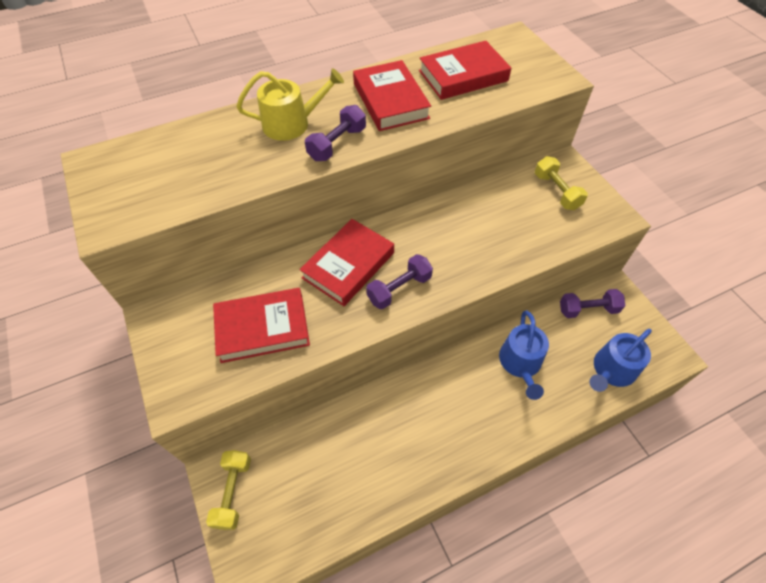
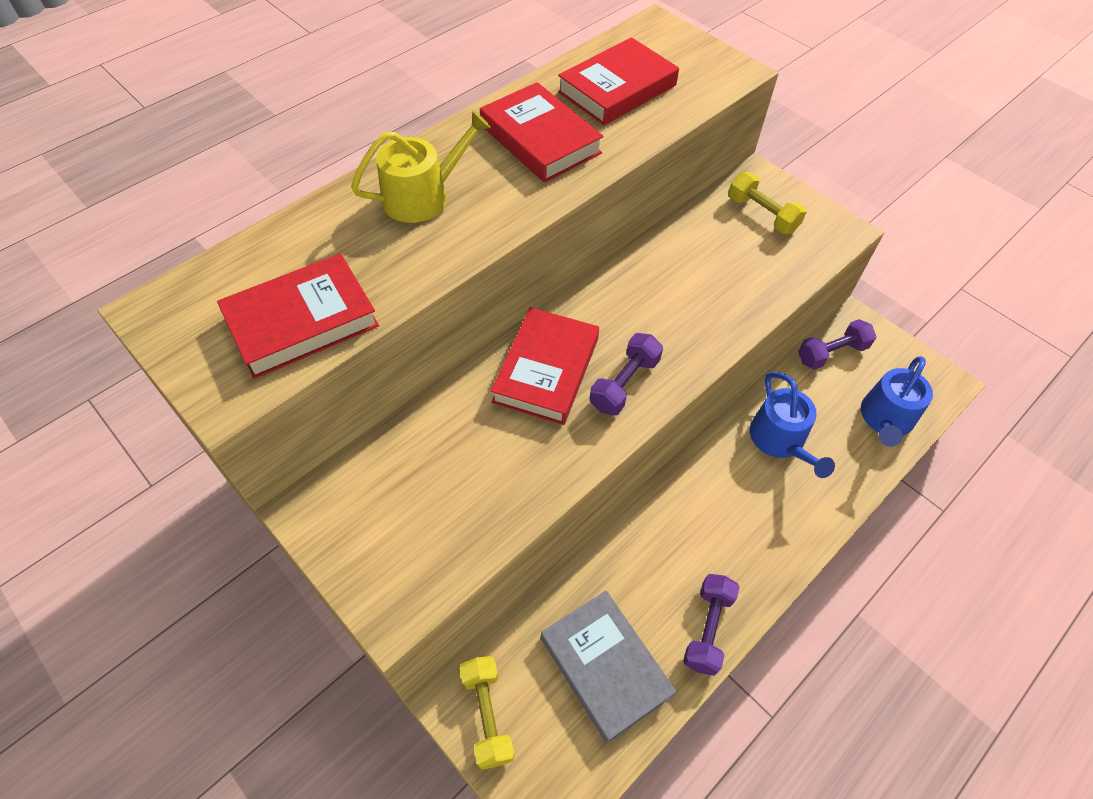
camera: 20 degrees left, 0 degrees up
red book [213,288,310,363] -> red book moved to [217,253,379,379]
purple dumbbell [305,105,366,161] -> purple dumbbell moved to [683,574,739,676]
none -> grey book [541,591,677,744]

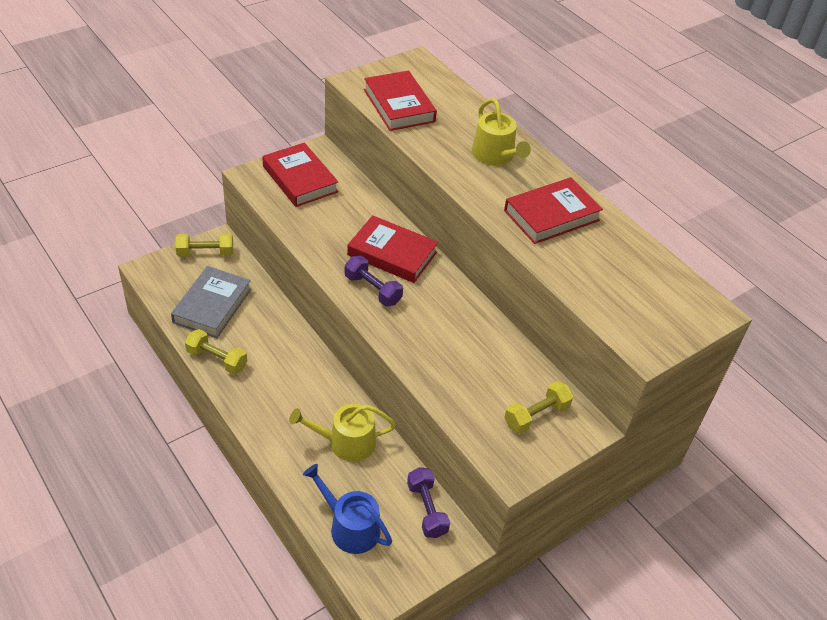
camera: 95 degrees right, 10 degrees down
grey book [541,591,677,744] -> grey book turned 45 degrees counterclockwise [171,266,251,338]
red book [558,37,679,125] -> red book moved to [262,143,338,207]
purple dumbbell [683,574,739,676] -> yellow dumbbell [185,329,247,374]
blue watering can [750,372,835,478] -> yellow watering can [289,404,396,462]

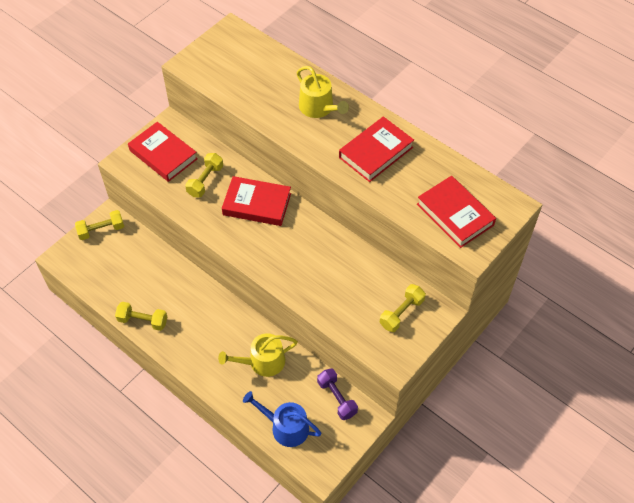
camera: 10 degrees left, 10 degrees up
grey book [171,266,251,338] -> none
purple dumbbell [345,256,403,306] -> none
red book [364,71,437,131] -> red book moved to [417,176,496,248]
none -> yellow dumbbell [185,153,223,197]

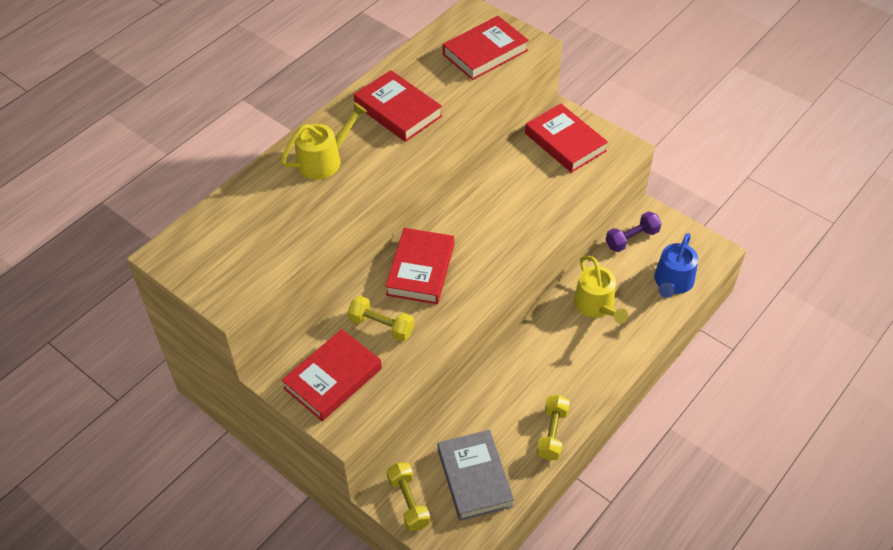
camera: 90 degrees left, 5 degrees down
yellow dumbbell [379,284,426,332] -> red book [525,104,608,173]
none -> grey book [438,430,514,521]

